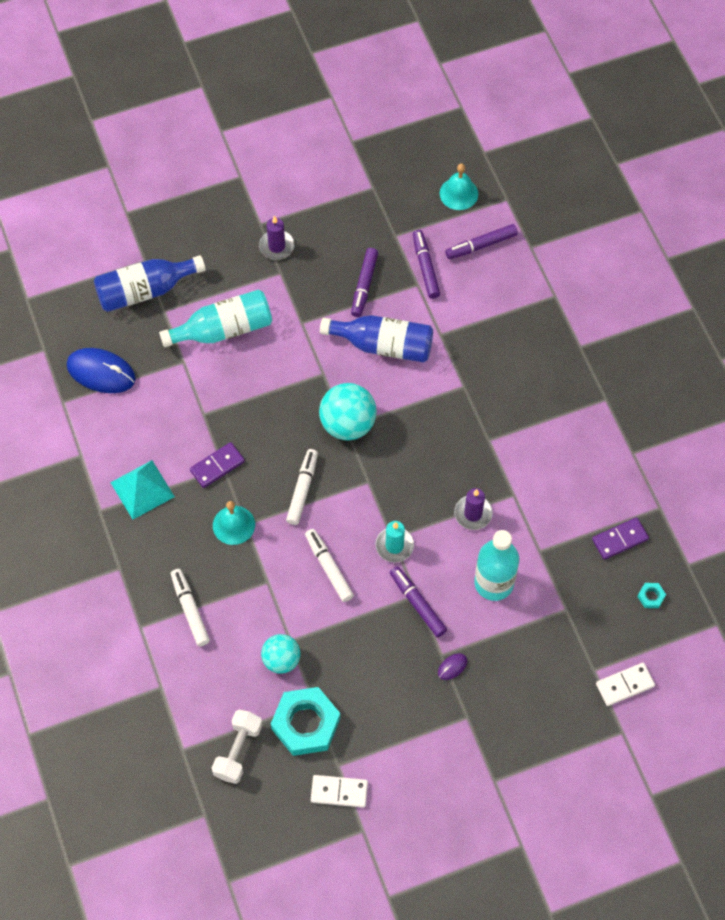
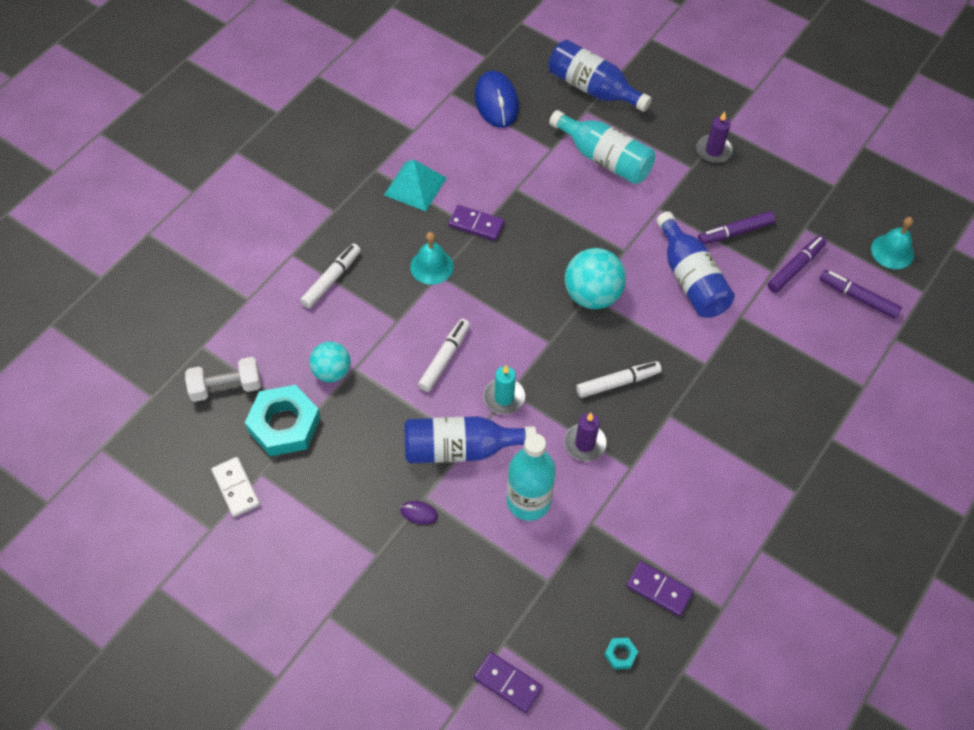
camera: 55 degrees right, 5 degrees down
white marker [286,449,318,525] -> white marker moved to [576,361,662,398]
purple marker [390,566,447,637] -> blue bottle [404,416,537,463]
white domino [596,663,655,706] -> purple domino [474,652,543,713]

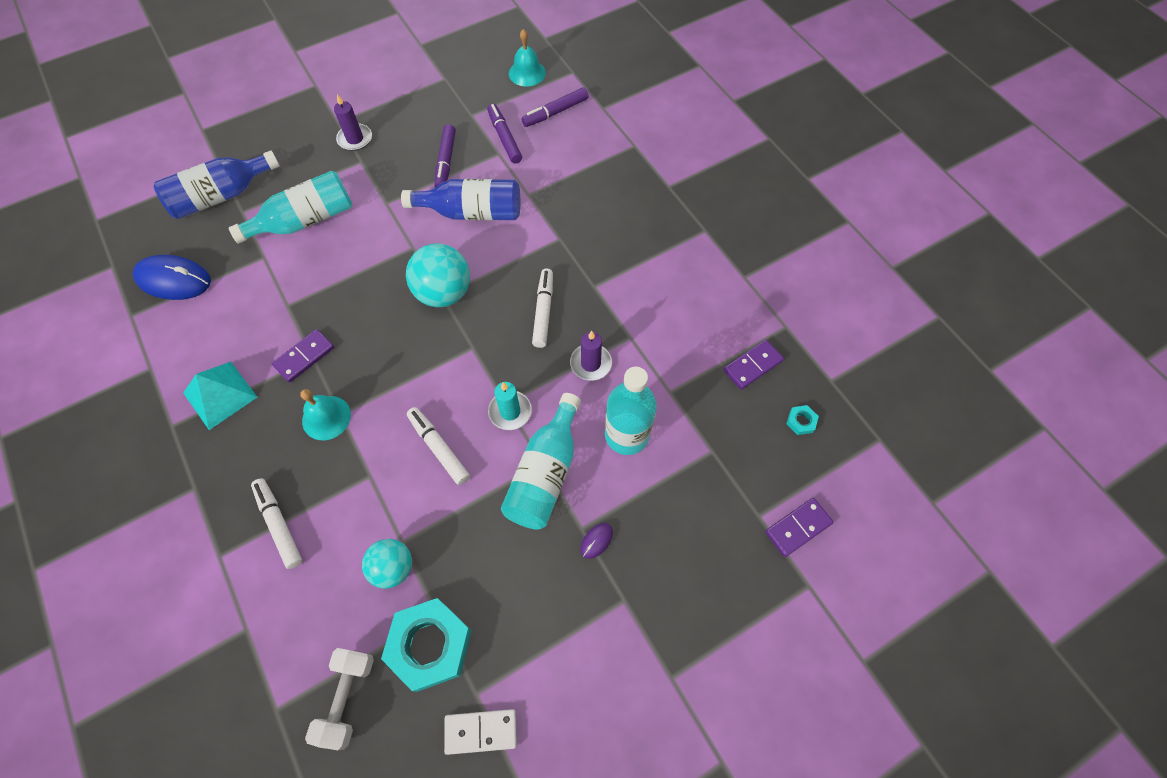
camera: 65 degrees left, 5 degrees up
blue bottle [404,416,537,463] -> turquoise bottle [501,393,581,530]

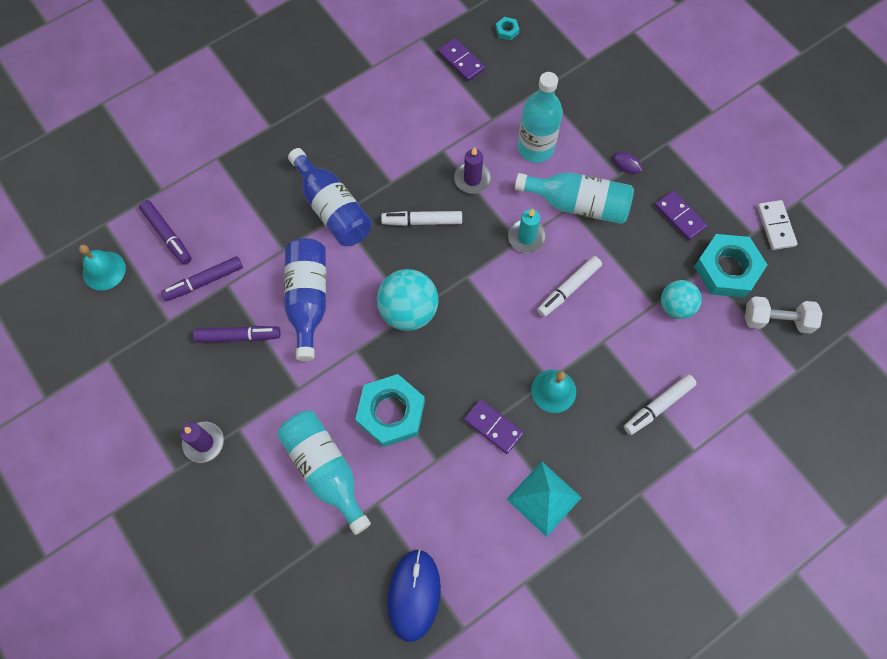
camera: 95 degrees left, 5 degrees up
blue bottle [154,150,280,219] -> blue bottle moved to [288,148,372,246]
purple domino [765,498,833,557] -> purple domino moved to [655,191,707,240]
none -> turquoise nut [356,374,425,447]

